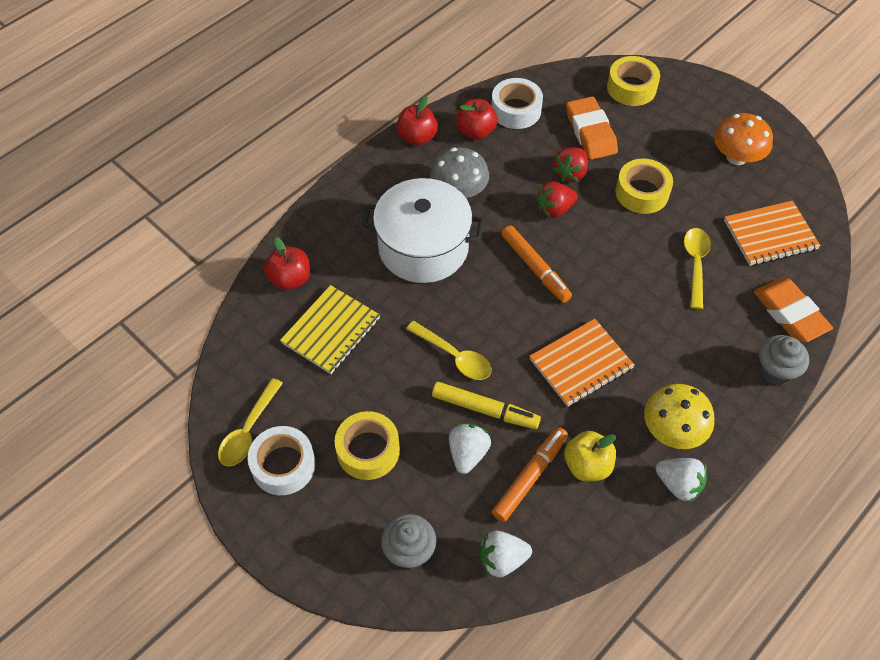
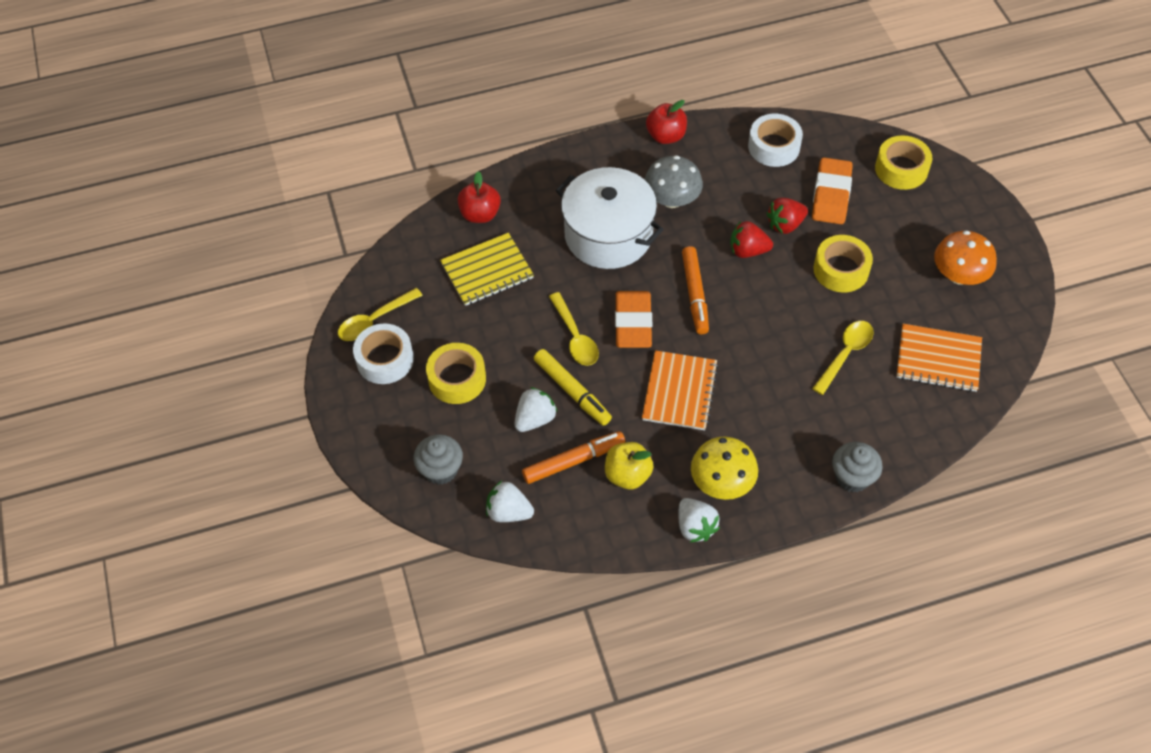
camera: 30 degrees right, 0 degrees up
red apple [456,99,497,140] -> none
orange notebook [529,319,635,407] -> orange notebook turned 75 degrees counterclockwise [642,350,718,430]
orange eraser [754,279,833,342] -> orange eraser moved to [615,291,652,348]

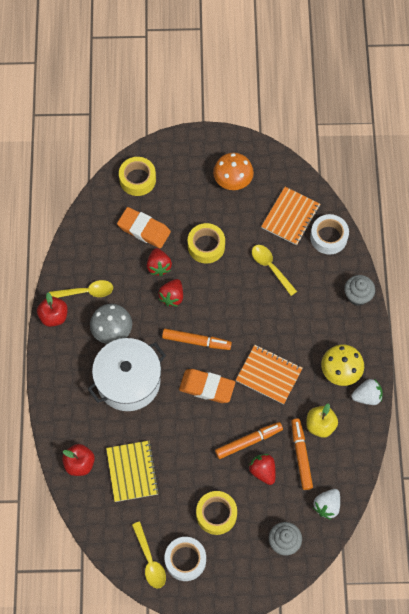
camera: 75 degrees left, 10 degrees up
white strawberry [515,387,557,432] -> red strawberry [248,454,276,485]
yellow marker [534,349,612,426] -> orange marker [215,422,283,459]
yellow spoon [549,292,599,366] -> yellow spoon moved to [49,280,113,298]
white tape [748,114,803,167] -> white tape moved to [310,214,349,255]

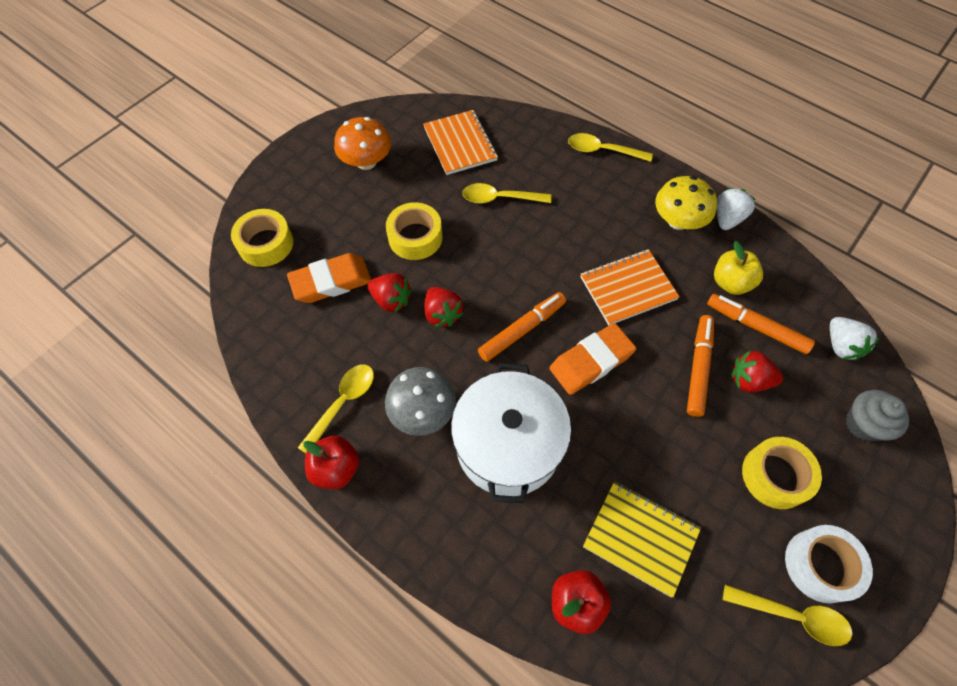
camera: 50 degrees left, 5 degrees down
white tape [310,214,349,255] -> none
grey cupcake [344,275,375,306] -> yellow spoon [568,133,653,162]

